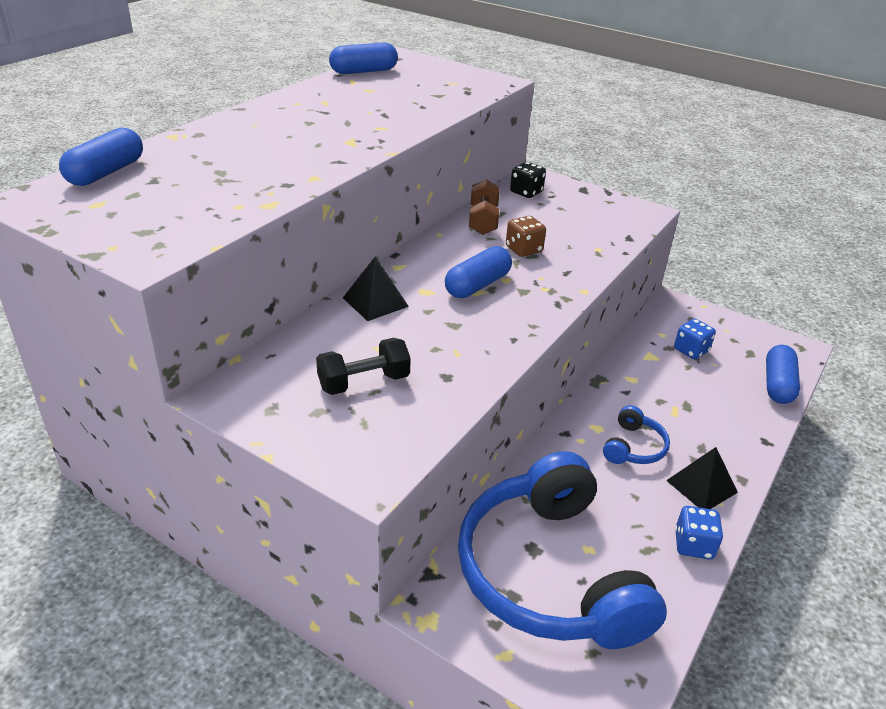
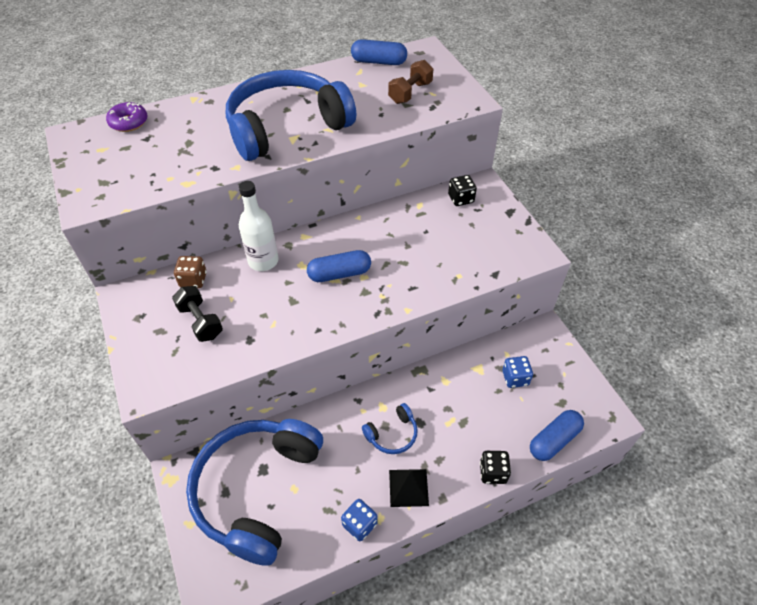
camera: 35 degrees right, 15 degrees up
blue capsule [59,128,143,186] -> purple donut [106,102,147,132]
black dumbbell [316,338,411,395] -> black dumbbell turned 45 degrees clockwise [172,286,223,342]
black pyramid [343,256,409,321] -> white bottle [239,181,279,271]
brown dumbbell [469,179,500,235] -> brown dumbbell moved to [388,60,433,104]
brown dice [506,216,546,257] -> brown dice moved to [174,256,207,288]
none -> blue headphones [226,70,356,161]
none -> black dice [480,451,511,484]

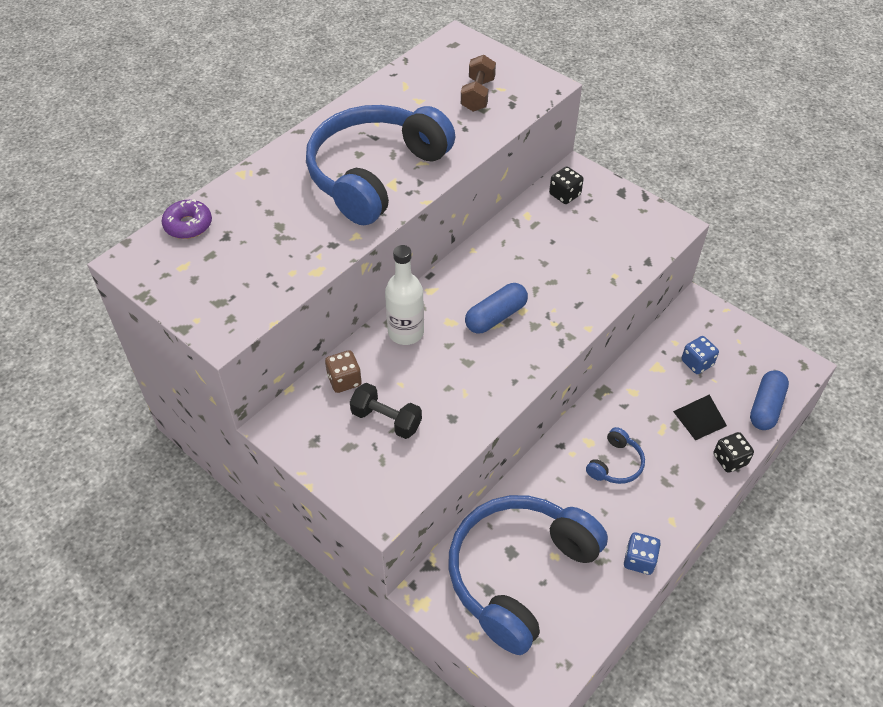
camera: 25 degrees left, 0 degrees up
blue headphones [186,419,323,565] -> blue headphones turned 45 degrees clockwise [449,495,608,655]
blue capsule [351,39,407,65] -> none
black pyramid [389,469,429,507] -> black pyramid moved to [673,395,727,440]

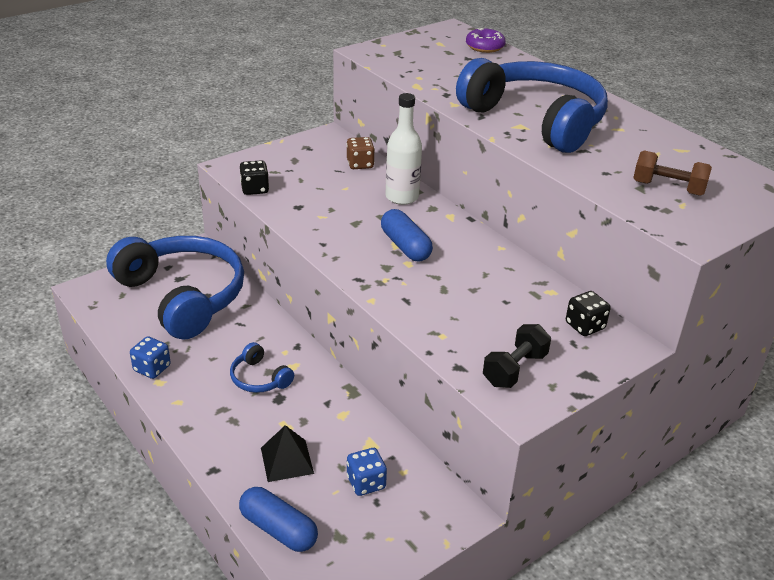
camera: 100 degrees right, 15 degrees down
black dumbbell [350,383,422,439] -> black dumbbell moved to [483,324,551,388]
black dice [713,432,754,473] -> black dice moved to [240,160,269,195]

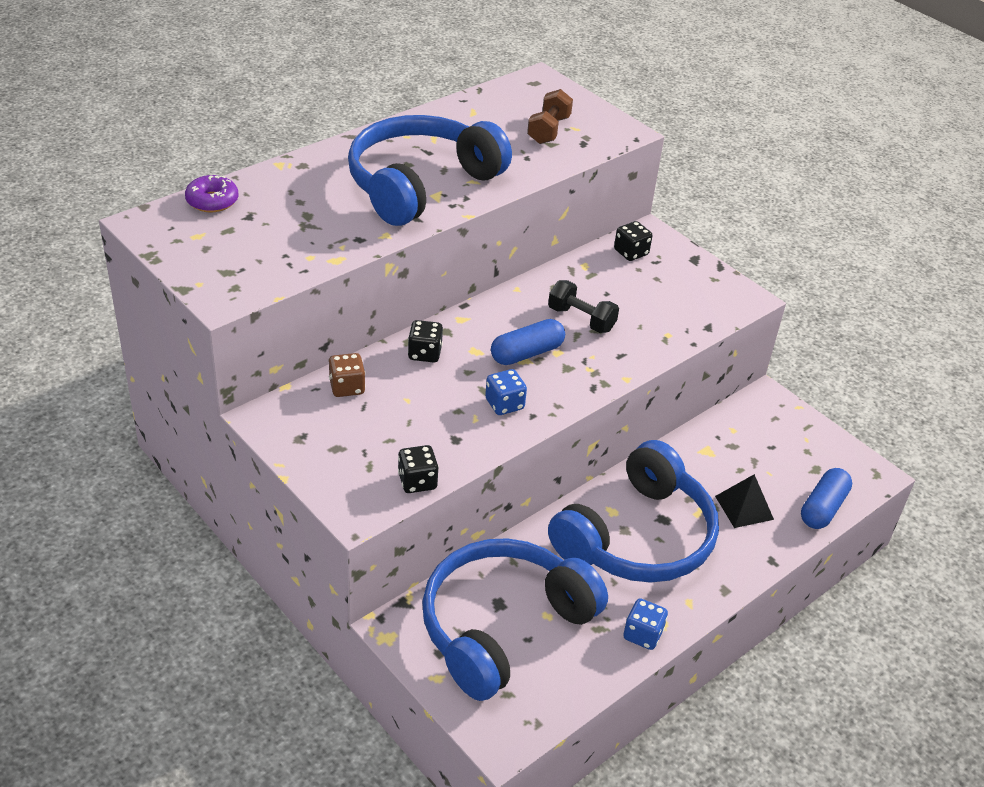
camera: 95 degrees left, 5 degrees up
blue headphones [230,342,294,393] -> blue headphones [548,440,719,583], size x2.43
blue dice [347,448,387,496] -> blue dice moved to [485,369,527,415]
white bottle [386,93,422,205] -> black dice [408,320,443,362]
black dumbbell [483,324,551,388] -> black dumbbell moved to [548,280,619,333]

